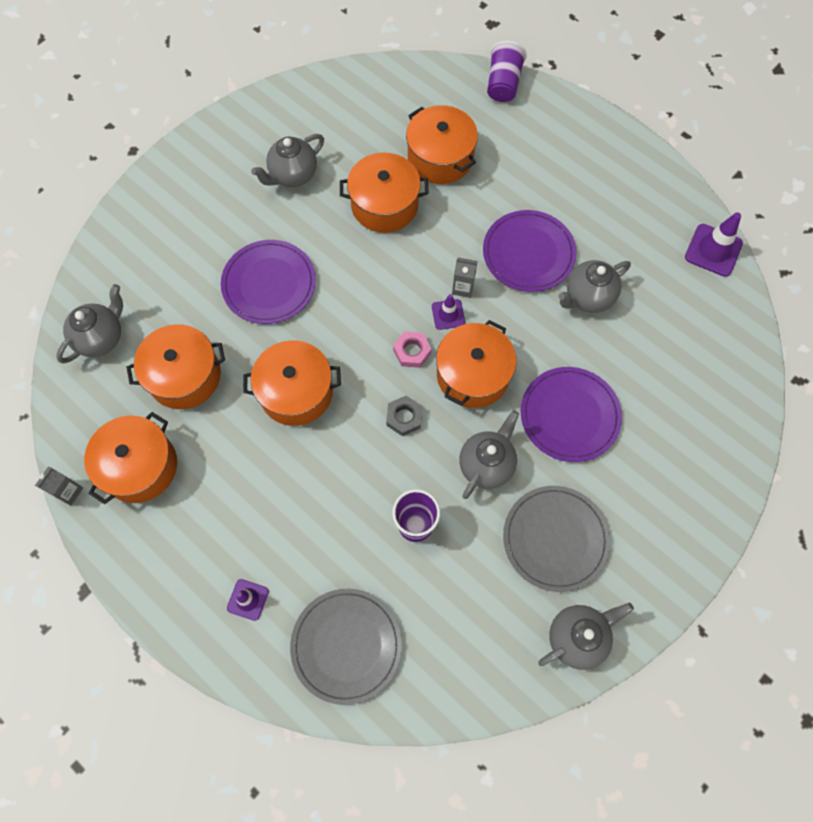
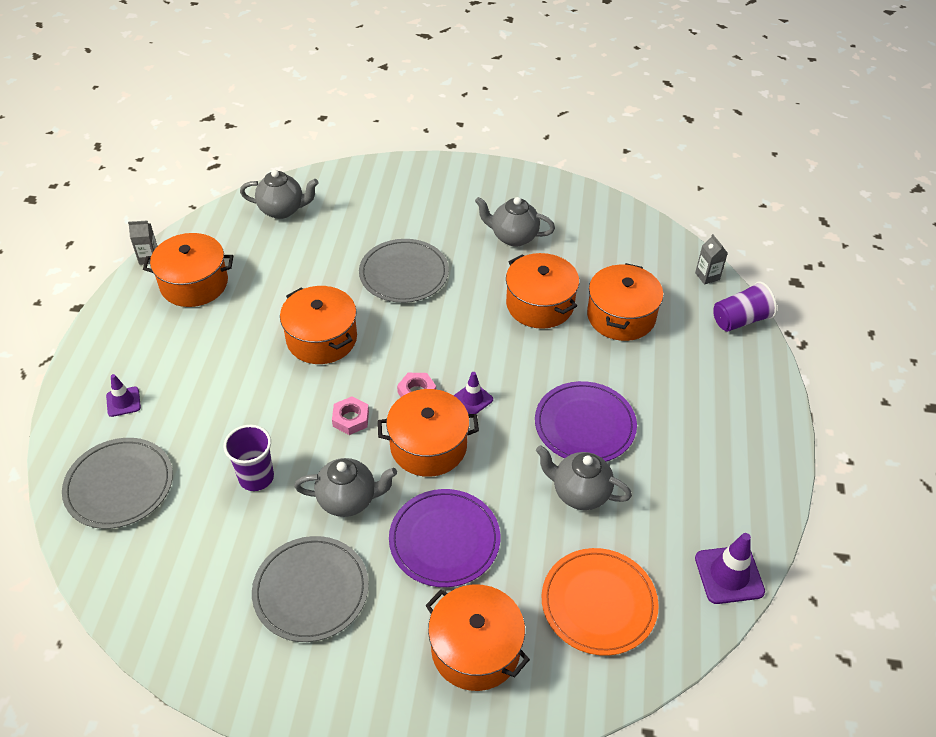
camera: 55 degrees right, 20 degrees down
orange pot [127,324,225,409] -> orange pot moved to [425,585,530,691]
purple plate [221,240,316,324] -> grey plate [359,239,449,303]
grey nut [386,396,422,436] -> pink nut [332,397,369,435]
grey carton [452,258,478,298] -> grey carton moved to [695,234,728,285]
grey teapot [538,603,634,670] -> none
none -> orange plate [542,548,659,656]

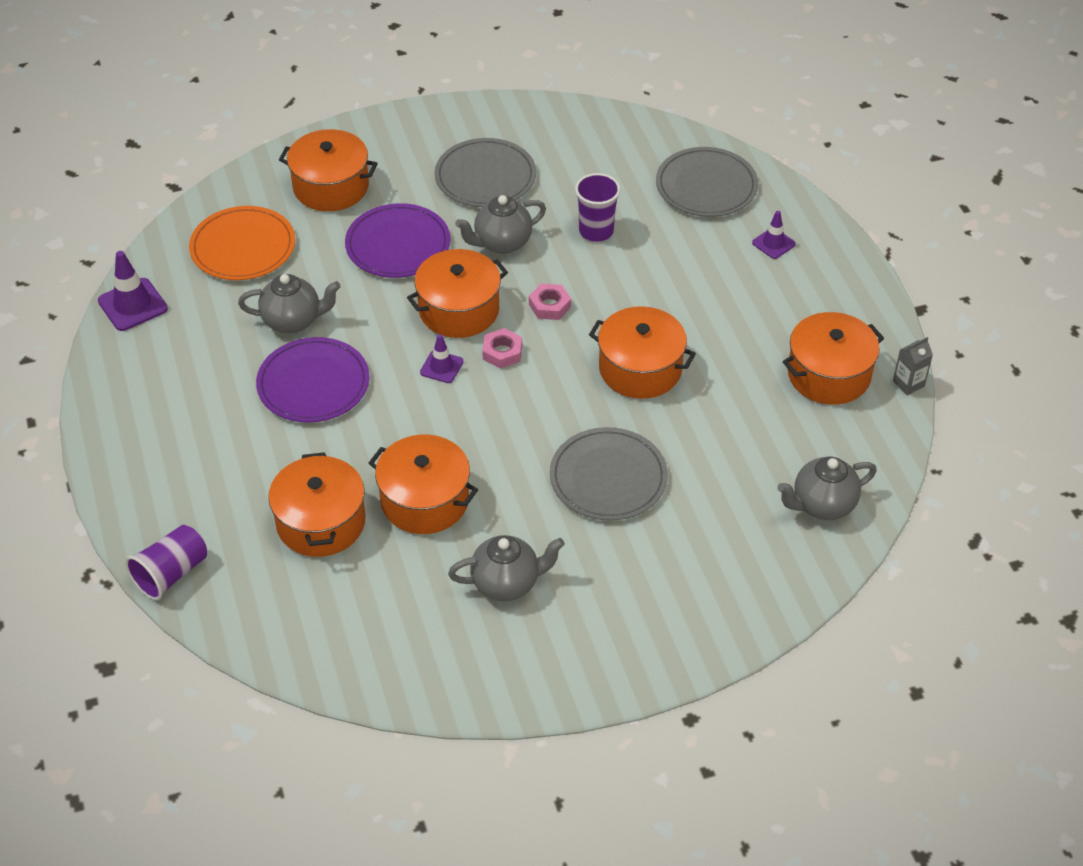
camera: 155 degrees right, 0 degrees up
grey carton [695,234,728,285] -> none

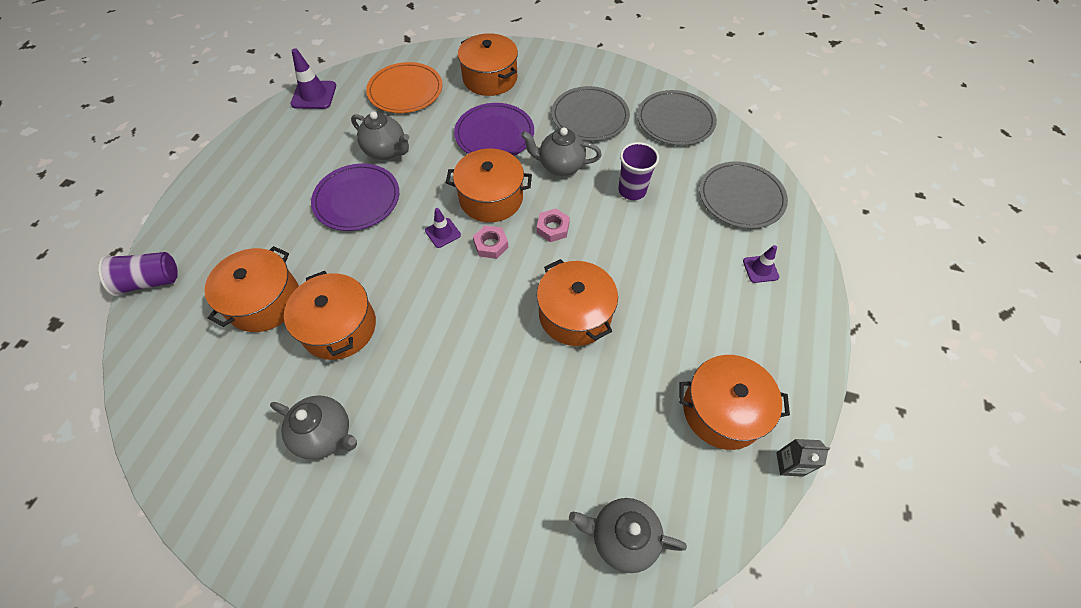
camera: 35 degrees right, 10 degrees up
grey plate [550,427,668,521] -> grey plate moved to [637,90,717,145]

